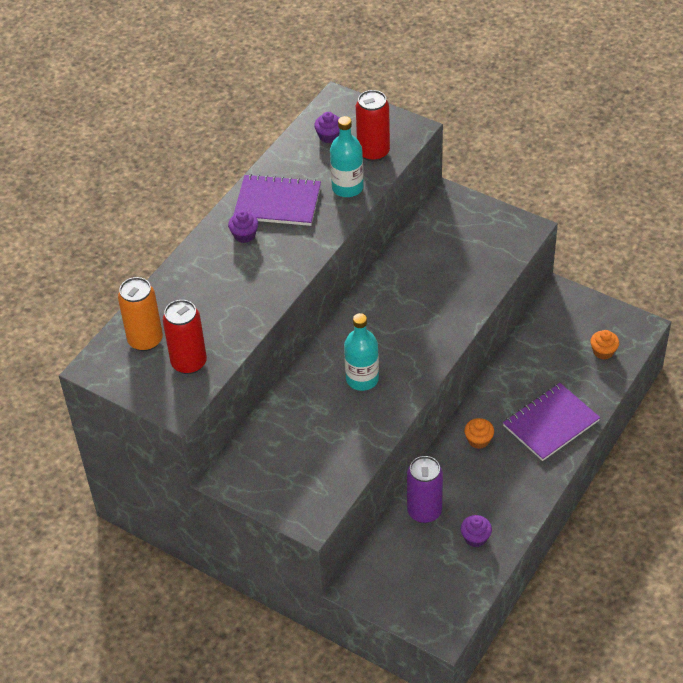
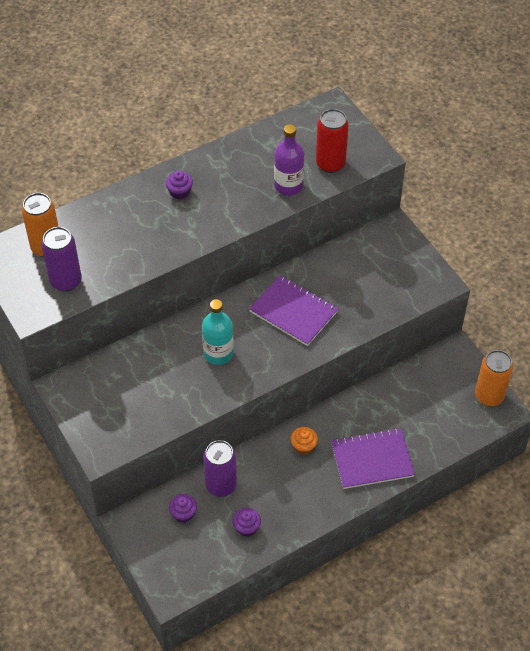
camera: 25 degrees right, 5 degrees up
red can [163,300,207,374] -> purple can [41,227,82,292]
purple notebook [233,174,321,226] -> purple notebook moved to [249,275,338,346]
purple cupcake [314,112,339,143] -> purple cupcake moved to [169,494,197,523]
turquoise bottle [330,116,364,197] -> purple bottle [274,124,304,196]
orange cupcake [590,330,619,360] -> none
none -> orange can [475,350,513,406]

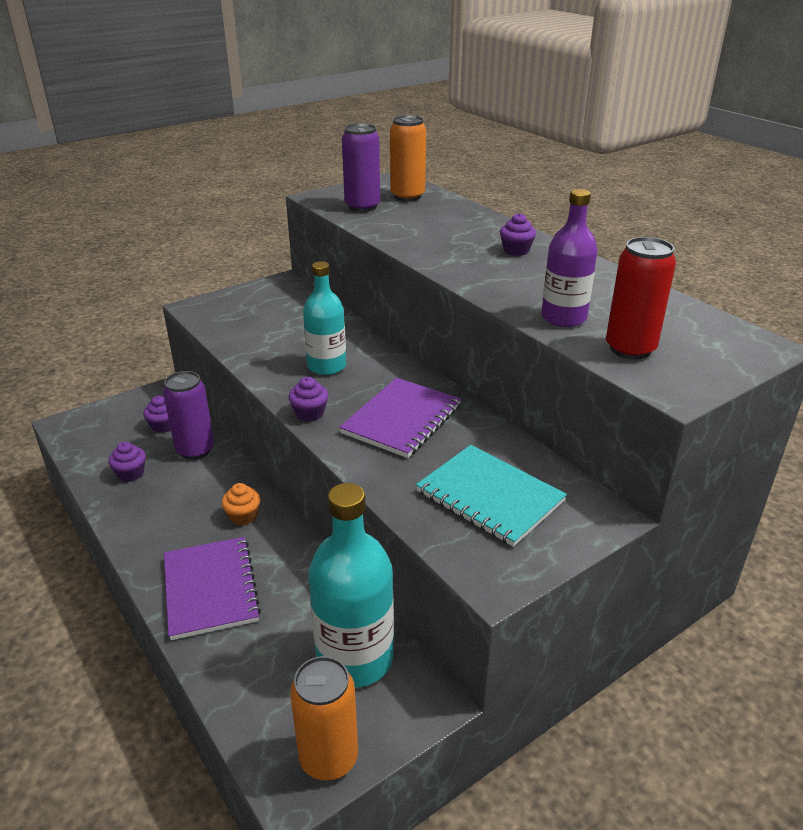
camera: 85 degrees right, 20 degrees down
none -> purple cupcake [288,377,328,421]
none -> turquoise bottle [308,483,394,688]
none -> turquoise notebook [416,445,567,547]

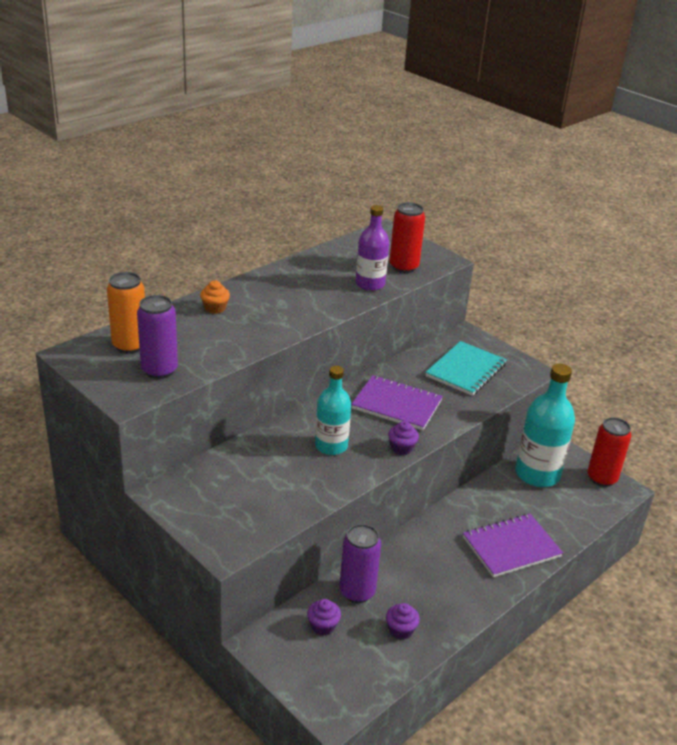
camera: 100 degrees left, 0 degrees up
orange cupcake [221,483,260,525] -> orange cupcake moved to [200,280,230,314]
orange can [290,656,358,781] -> red can [587,417,631,487]
purple cupcake [500,213,536,256] -> none

